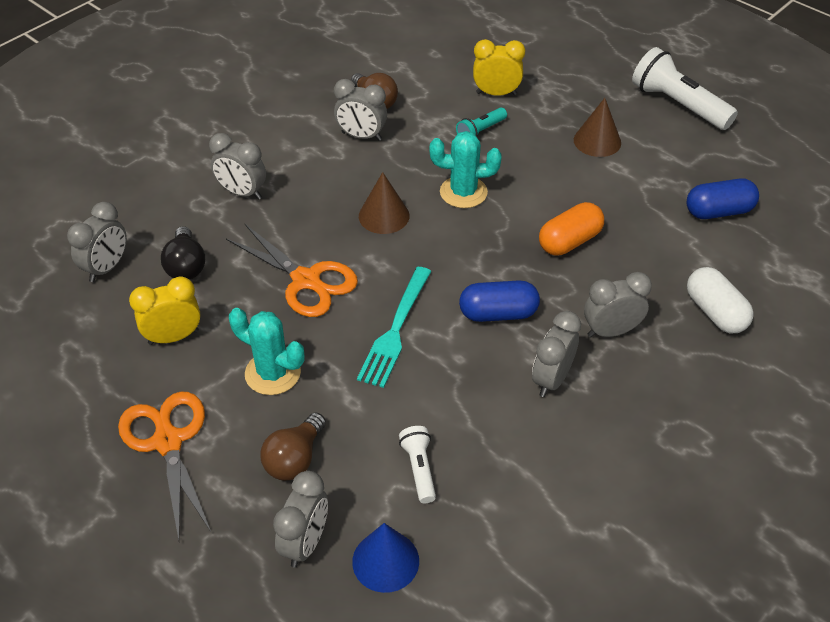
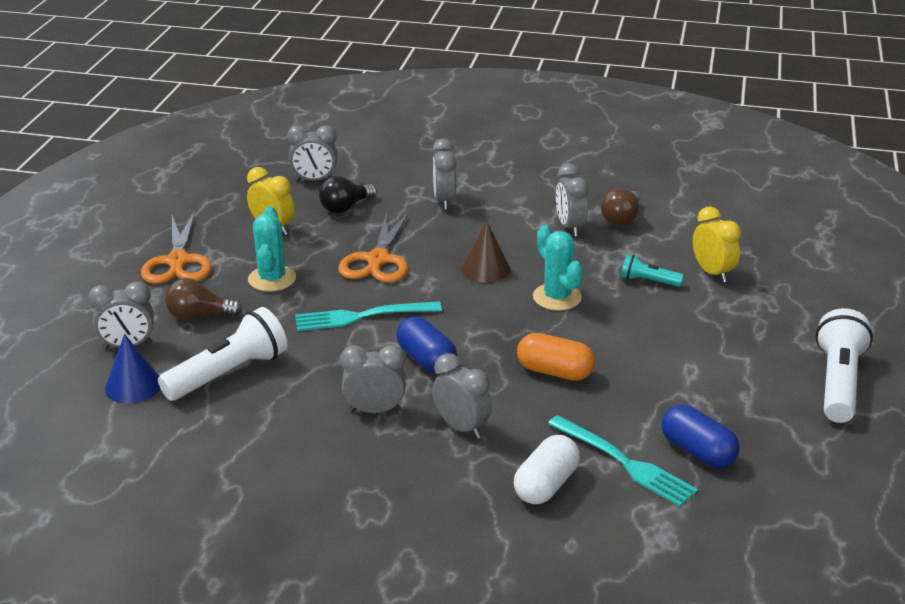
camera: 60 degrees right, 15 degrees down
orange scissors [118,392,211,540] -> orange scissors turned 135 degrees clockwise [141,211,212,284]
white flashlight [399,426,436,503] -> white flashlight [158,307,288,401], size x1.92
brown cone [574,98,621,157] -> none
none -> turquoise fork [548,415,698,507]

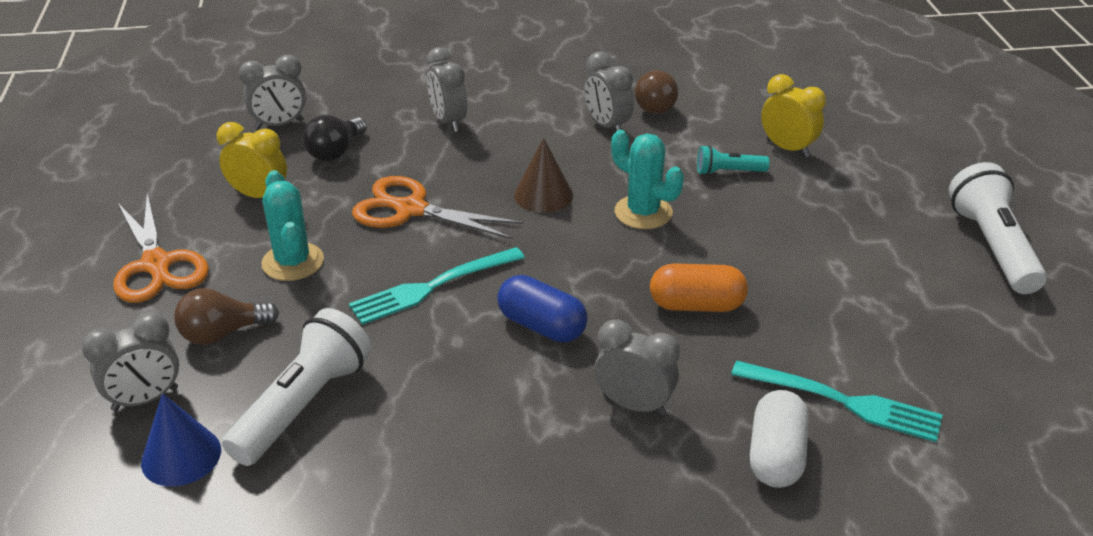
camera: 20 degrees left, 5 degrees up
orange scissors [338,212,409,283] -> orange scissors turned 120 degrees clockwise [352,176,523,239]
grey clock [340,345,406,413] -> none
blue capsule [661,405,740,468] -> none

